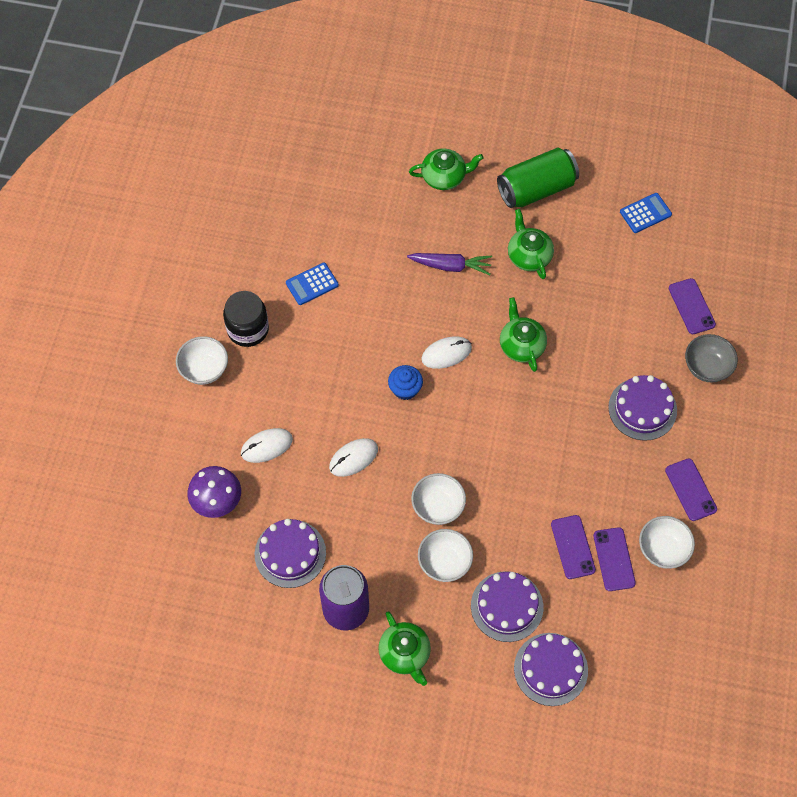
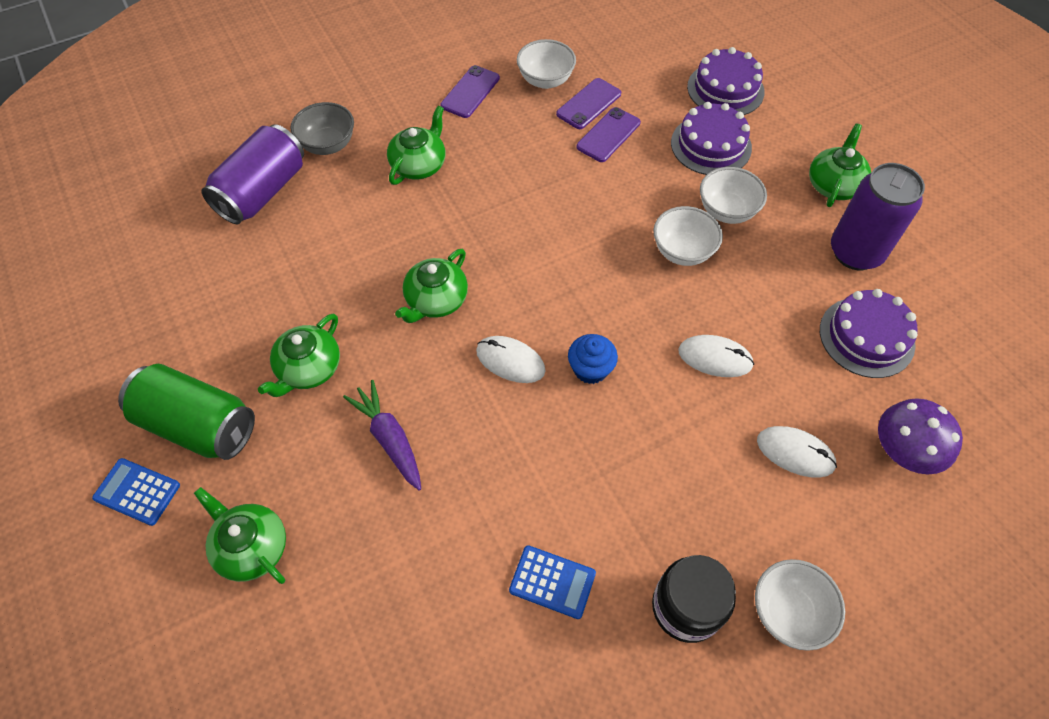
camera: 130 degrees left, 5 degrees down
purple cake [608,375,677,441] -> green teapot [387,106,445,185]
blue calculator [620,193,672,233] -> blue calculator moved to [92,458,180,526]
purple phone [669,278,716,334] -> purple can [201,124,304,225]

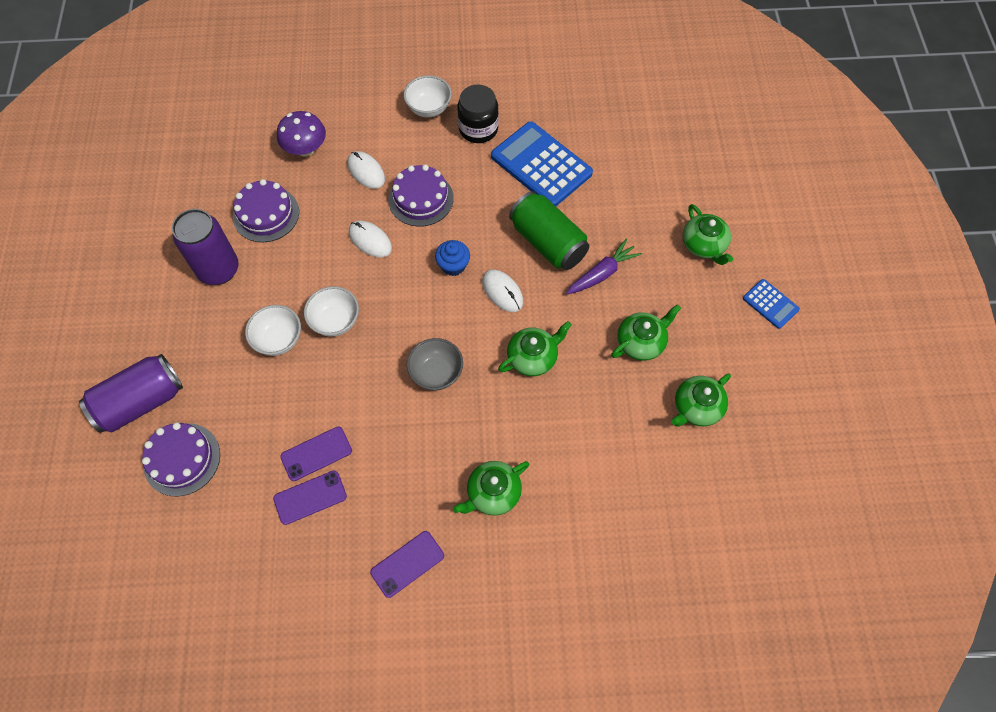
camera: 155 degrees left, 5 degrees up
green can [118,364,255,460] -> green can moved to [509,191,589,270]
purple can [201,124,304,225] -> purple can moved to [79,354,183,433]
grey bowl [290,102,354,155] -> grey bowl moved to [407,338,463,391]
purple carrot [343,380,421,490] -> purple carrot turned 120 degrees counterclockwise [566,239,642,294]
blue calculator [509,545,596,619] -> blue calculator [491,121,593,206], size x2.01
white bowl [517,39,576,89] -> none
purple cake [671,102,752,175] -> purple cake moved to [388,164,454,227]
green teapot [809,123,871,207] -> green teapot moved to [671,373,731,427]

